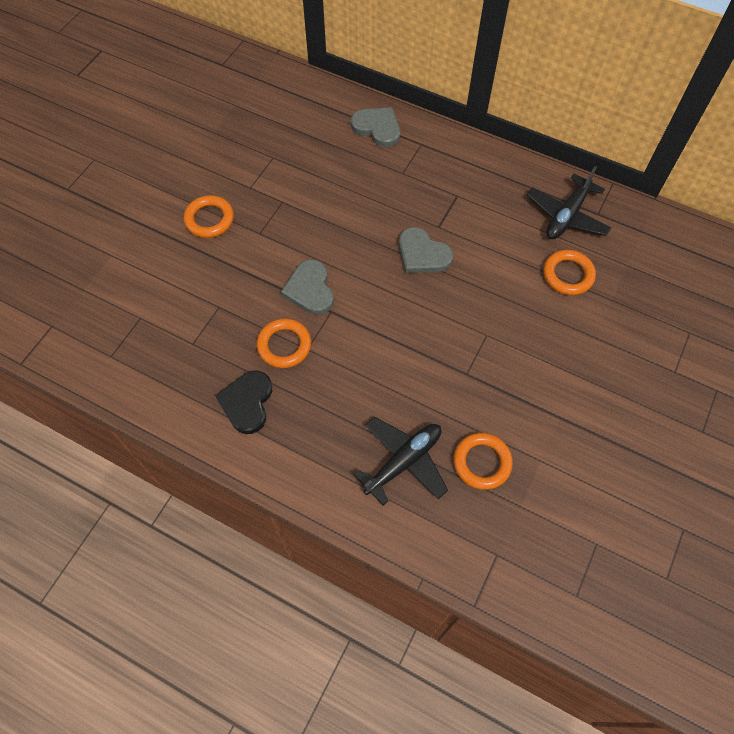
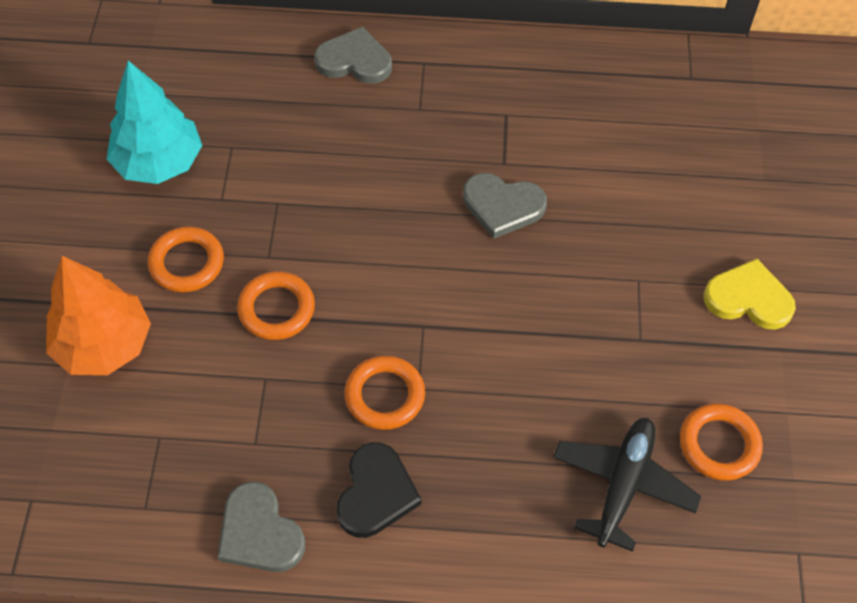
camera: 25 degrees left, 5 degrees down
black heart [215,370,272,434] -> black heart turned 150 degrees counterclockwise [336,442,422,538]
grey heart [281,259,334,315] -> grey heart moved to [217,481,305,572]
black plane [527,166,611,239] -> none
orange ring [543,250,596,295] -> orange ring moved to [237,271,315,340]
none -> orange tree [46,256,151,375]
none -> turquoise tree [107,61,202,184]
none -> yellow heart [704,259,796,330]

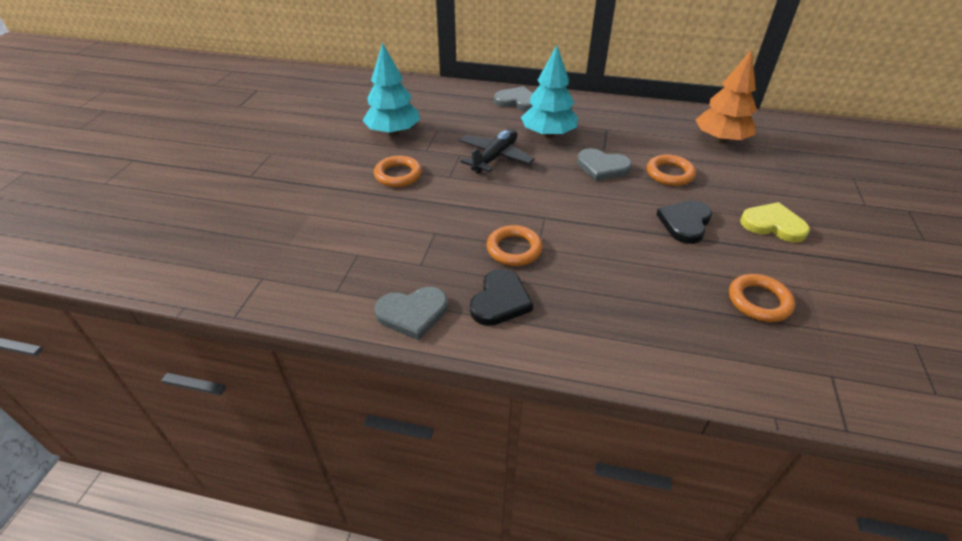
camera: 10 degrees right, 15 degrees down
orange tree [46,256,151,375] -> orange tree moved to [696,49,757,143]
grey heart [217,481,305,572] -> grey heart turned 75 degrees counterclockwise [374,287,448,340]
orange ring [237,271,315,340] -> orange ring moved to [647,155,696,186]
black plane [553,418,701,552] -> black plane moved to [459,129,535,174]
none -> turquoise tree [521,45,578,138]
none -> black heart [656,200,712,244]

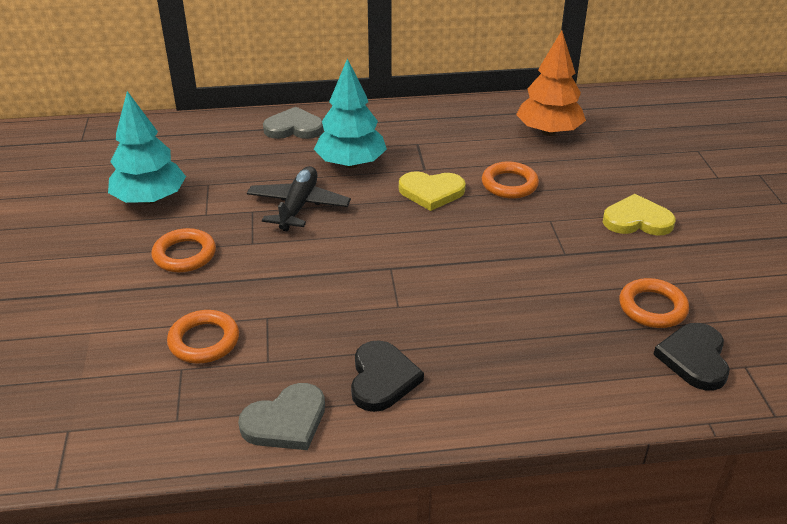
camera: 20 degrees left, 5 degrees down
orange ring [486,225,543,266] -> orange ring moved to [167,310,239,363]
grey heart [577,148,632,181] -> yellow heart [399,171,466,211]
black heart [656,200,712,244] -> black heart moved to [653,323,730,391]

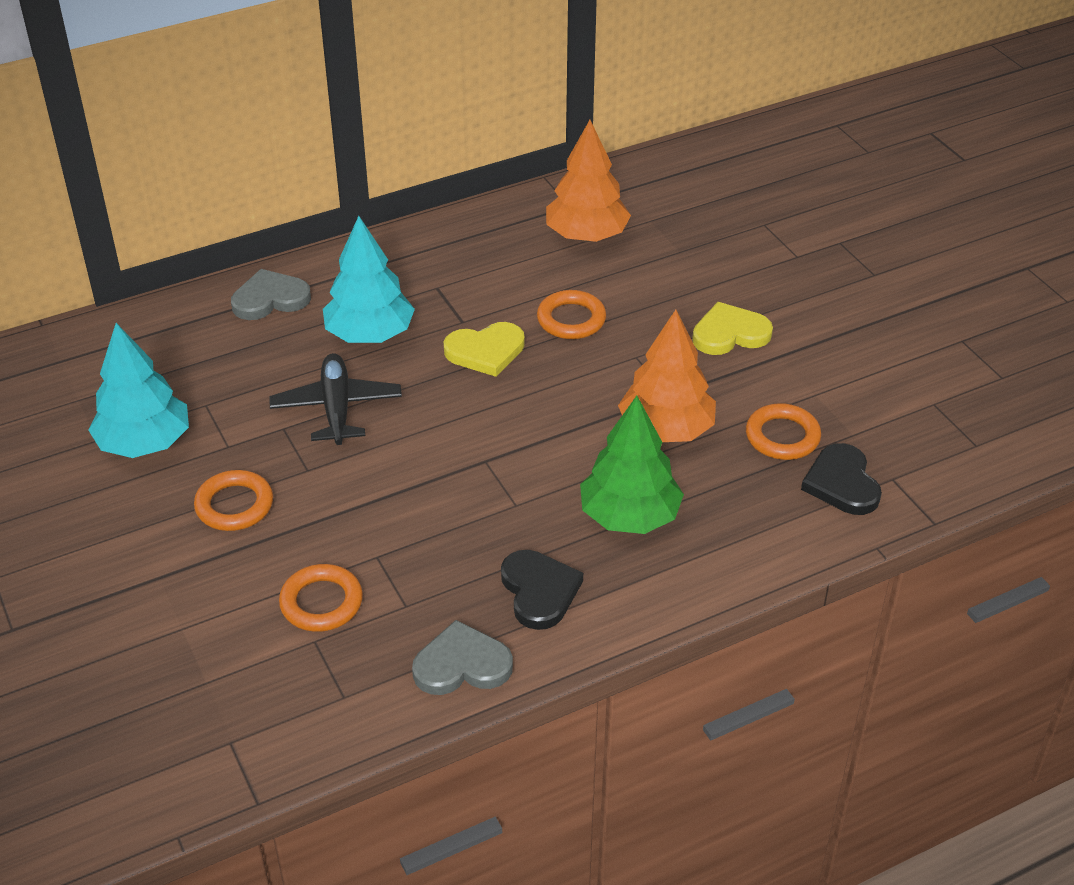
camera: 20 degrees left, 5 degrees up
grey heart [238,383,325,450] -> grey heart turned 135 degrees counterclockwise [412,620,513,695]
none -> green tree [580,396,684,534]
none -> orange tree [618,310,716,442]

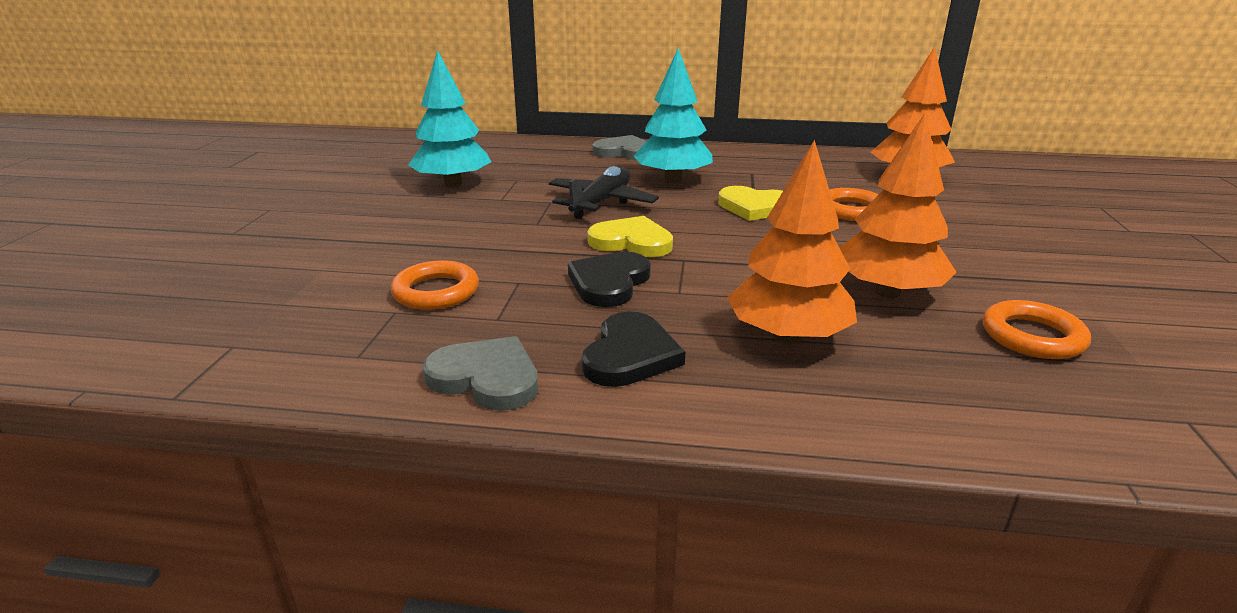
camera: 35 degrees right, 15 degrees down
orange ring [194,470,273,531] -> none
green tree [580,396,684,534] -> orange tree [727,140,857,344]
yellow heart [692,302,773,355] -> yellow heart moved to [587,216,673,257]
black heart [801,443,882,515] -> black heart moved to [568,252,651,307]

